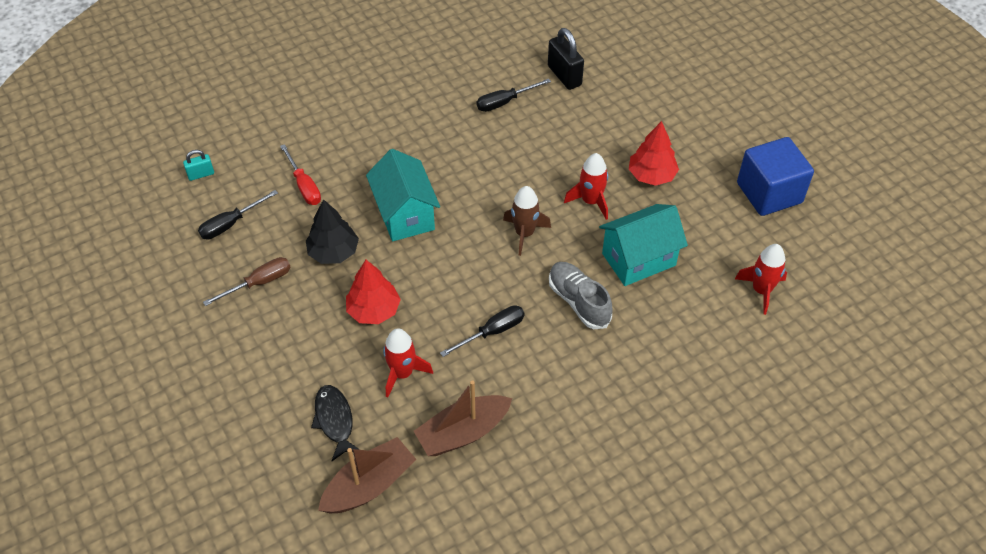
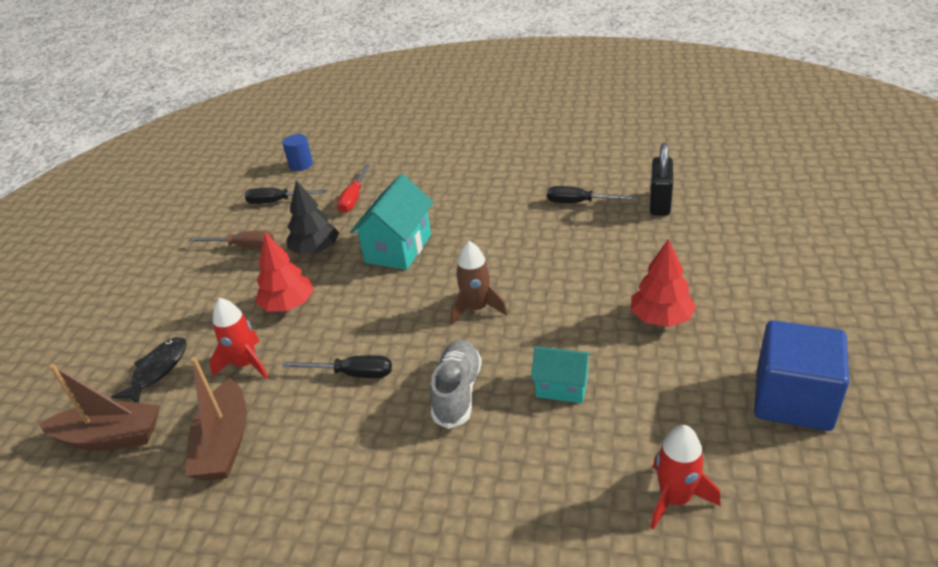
camera: 45 degrees right, 15 degrees down
turquoise padlock [183,150,214,181] -> blue cylinder [282,134,313,171]
brown boat [414,380,512,456] -> brown boat turned 105 degrees counterclockwise [185,357,247,481]
red rocket [564,153,608,220] -> none
turquoise house [599,204,688,286] -> turquoise house [531,346,591,403], size x0.60

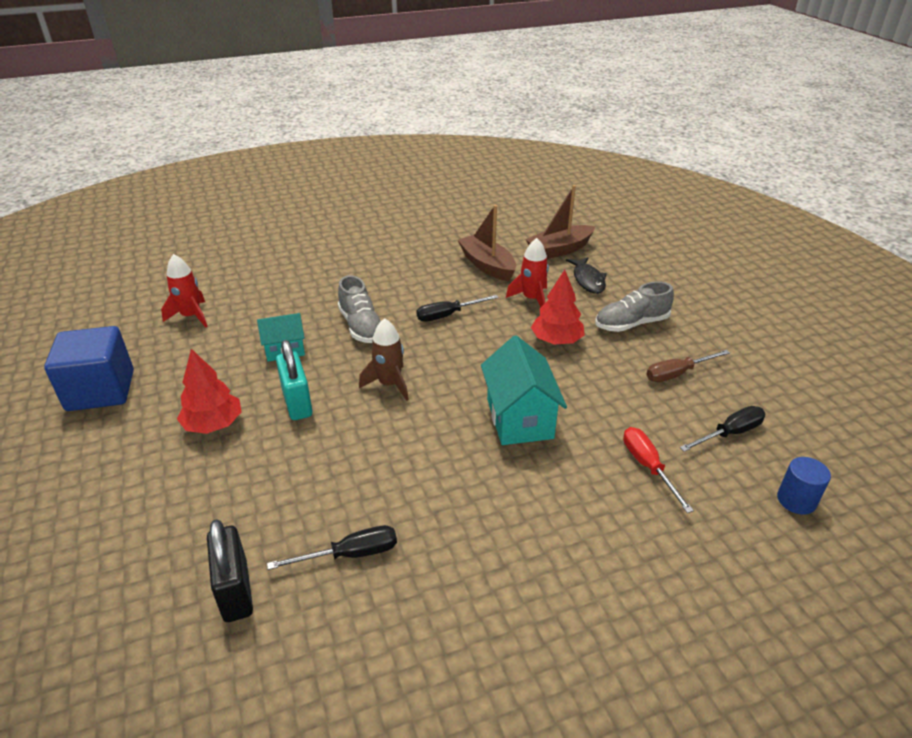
camera: 145 degrees right, 0 degrees up
black tree [287,180,339,254] -> none
none -> turquoise padlock [276,340,313,420]
none -> grey shoe [595,282,674,332]

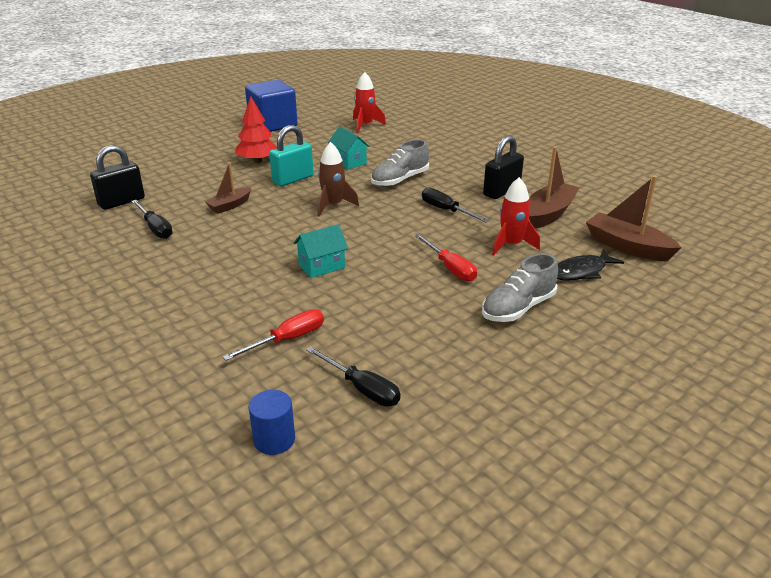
camera: 70 degrees right, 5 degrees down
turquoise house [481,335,567,445] -> turquoise house [294,224,348,278], size x0.60
red tree [531,270,585,345] -> red screwdriver [414,234,477,282]
grey shoe [595,282,674,332] -> grey shoe turned 90 degrees counterclockwise [482,253,558,322]
brown screwdriver [646,350,730,382] -> none
none -> brown boat [205,162,251,214]
none -> black padlock [483,136,524,199]

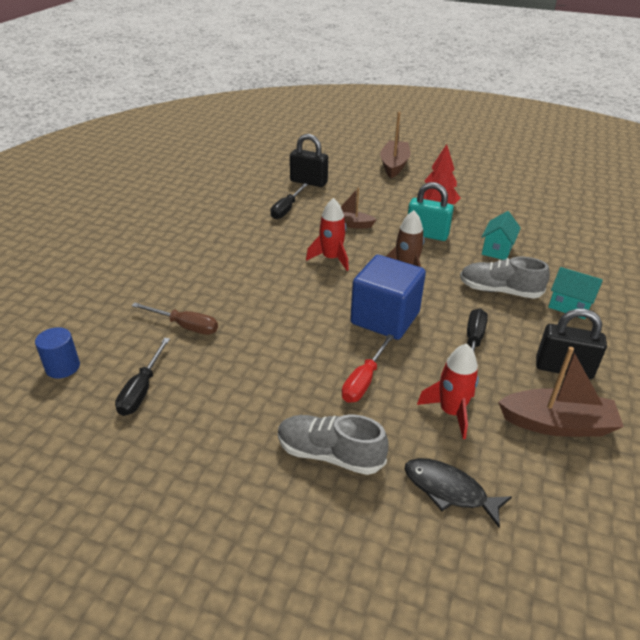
camera: 60 degrees right, 5 degrees up
red screwdriver [223,309,324,361] -> brown screwdriver [131,303,218,335]
blue cube [245,80,297,132] -> blue cube moved to [350,255,426,340]
turquoise house [294,224,348,278] -> turquoise house moved to [548,267,603,319]
red rocket [353,72,386,133] -> red rocket moved to [306,198,349,271]
brown boat [586,175,682,261] -> brown boat moved to [380,112,411,178]

